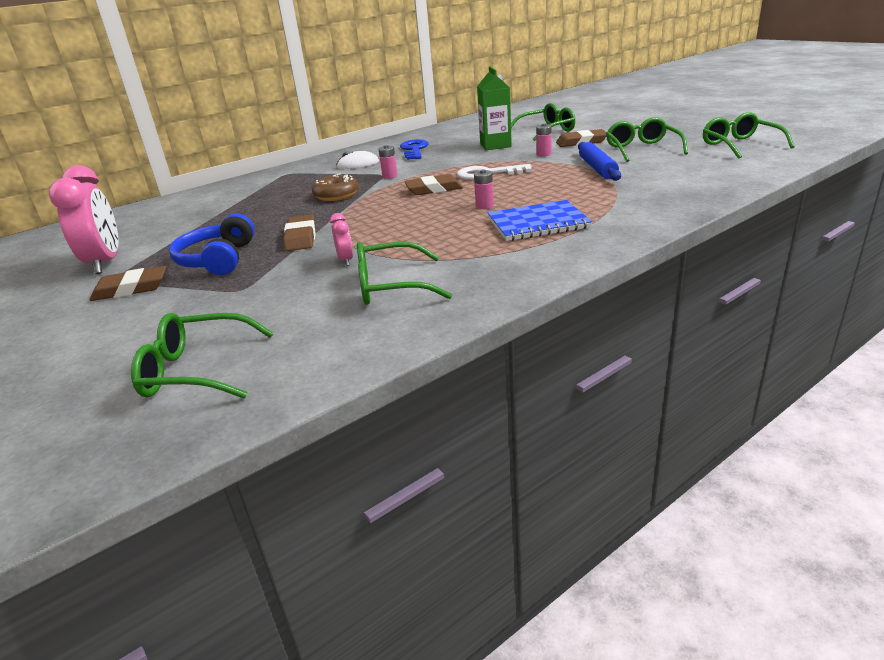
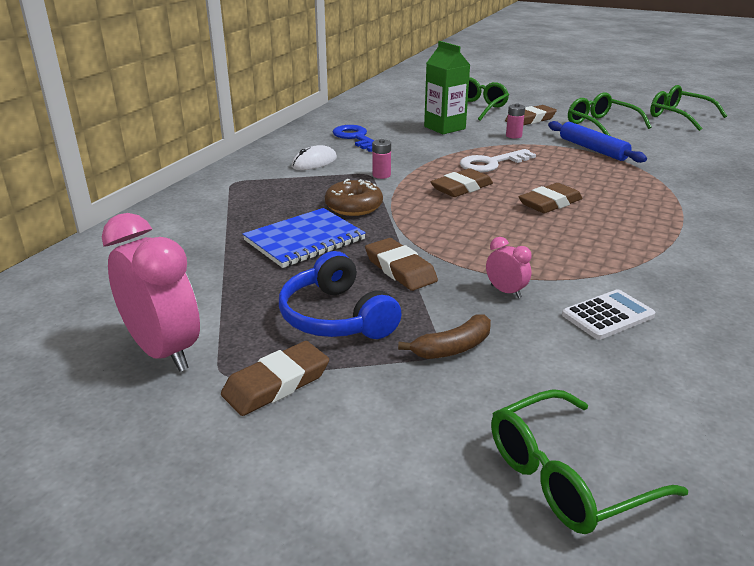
camera: 30 degrees left, 0 degrees up
green glasses [357,242,452,305] -> white calculator [562,289,656,340]
pink battery [474,170,494,209] -> brown eraser [519,183,583,213]
blue notebook [488,200,592,241] -> blue notebook moved to [243,208,366,268]
none -> brown banana [398,314,491,359]

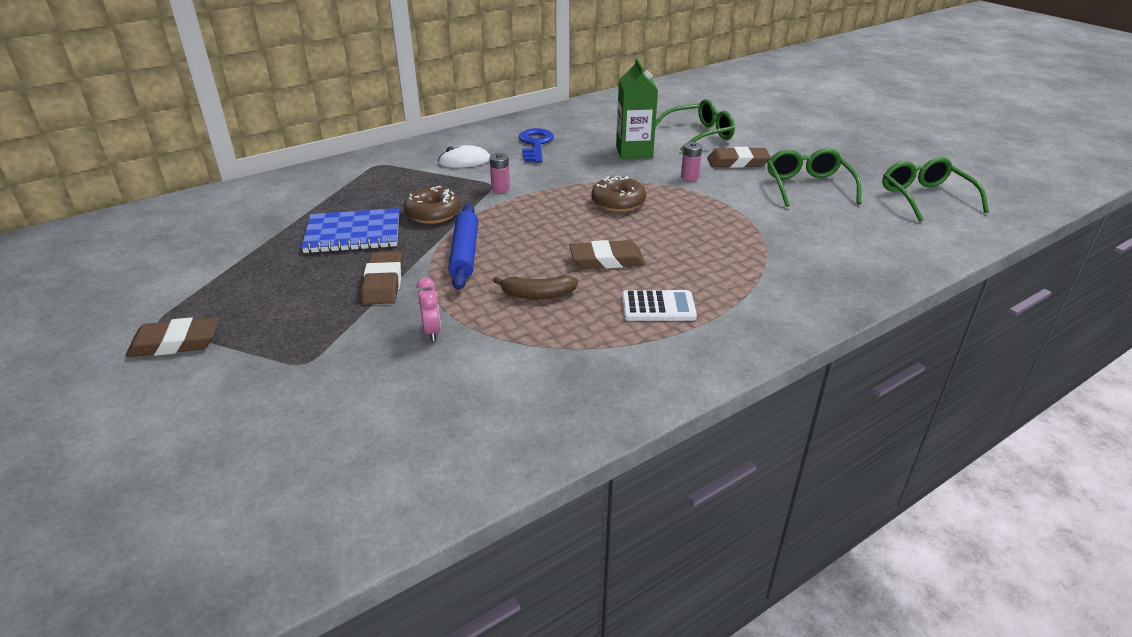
camera: 30 degrees right, 5 degrees up
pink clock [102,213,200,372] -> none
blue headphones [279,251,402,339] -> none
brown banana [398,314,491,359] -> brown banana moved to [493,275,578,299]
brown eraser [431,168,493,197] -> none
white key [460,149,536,172] -> brown donut [591,176,646,212]
green glasses [491,389,688,534] -> none
blue rolling pin [548,121,647,163] -> blue rolling pin moved to [448,204,478,290]
white calculator [562,289,656,340] -> white calculator moved to [622,290,697,321]

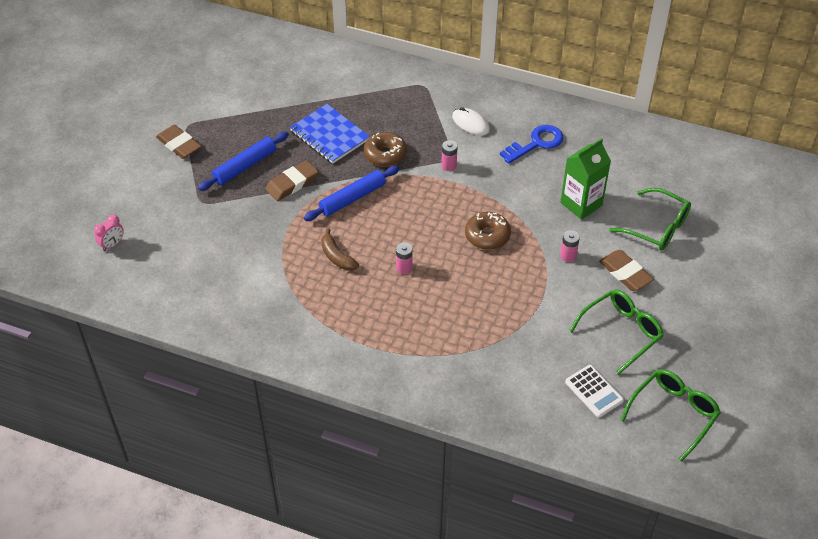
camera: 55 degrees right, 15 degrees up
pink clock [417,278,441,341] -> pink clock moved to [94,215,124,251]
brown eraser [569,240,645,269] -> pink battery [396,242,413,274]
white calculator [622,290,697,321] -> white calculator moved to [565,365,624,418]
none -> blue rolling pin [198,132,289,191]

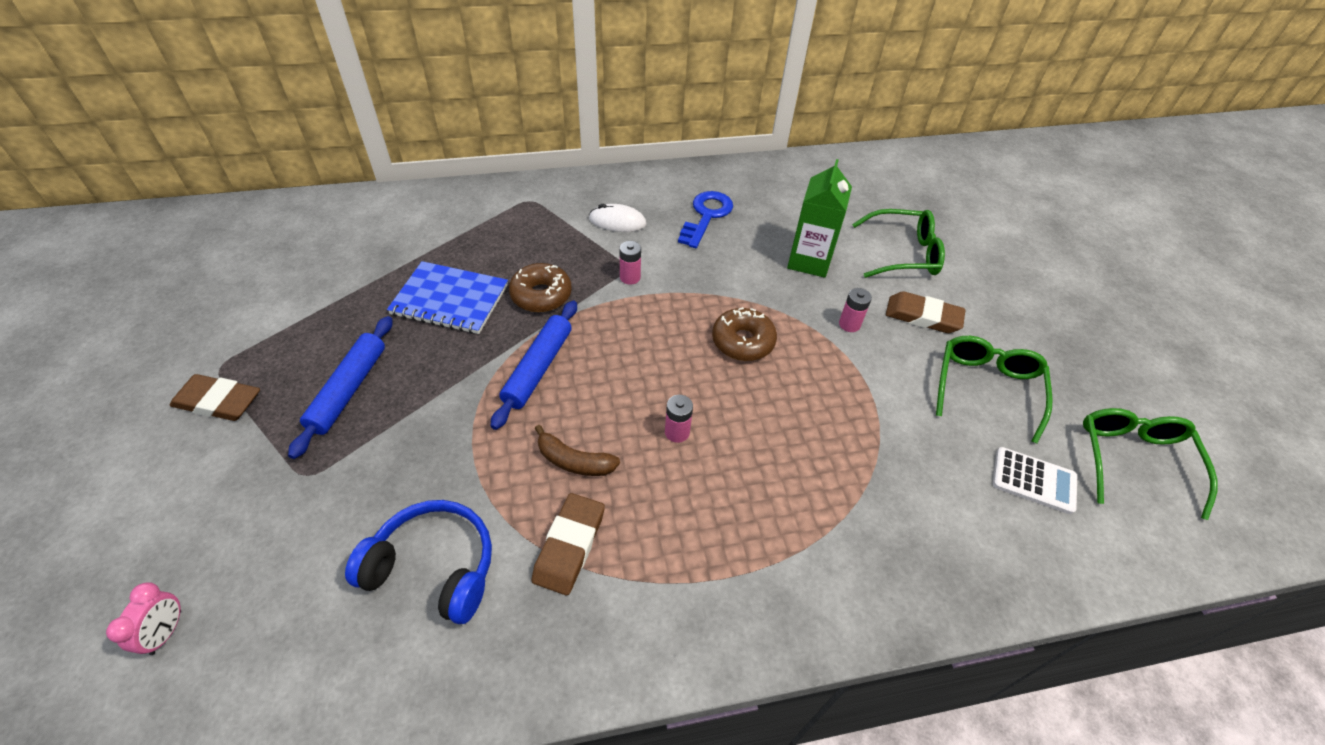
camera: 35 degrees left, 0 degrees up
brown eraser [266,160,318,201] -> brown eraser moved to [531,493,605,595]
none -> blue headphones [345,500,492,624]

